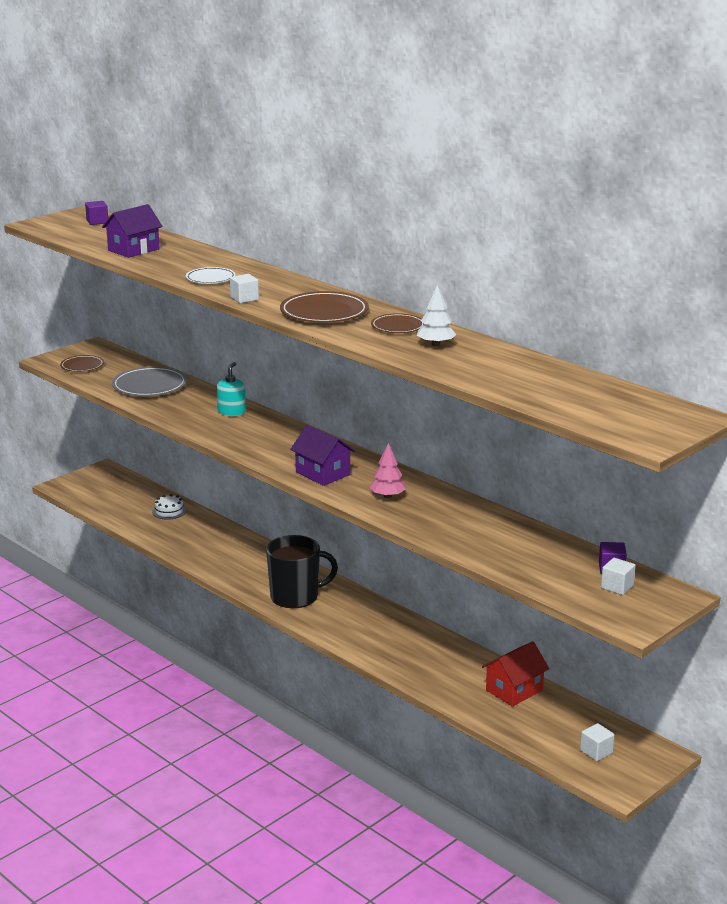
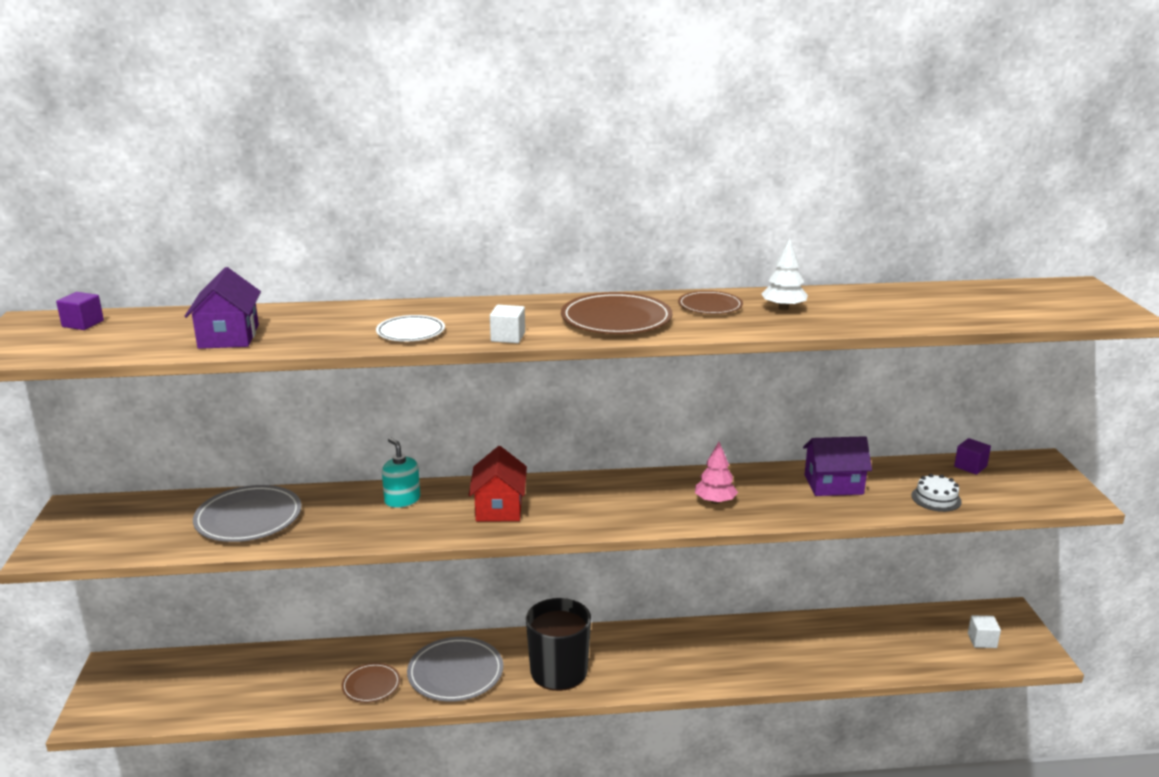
camera: 50 degrees left, 0 degrees up
brown plate [60,355,104,372] -> brown plate moved to [341,663,400,703]
white cake [152,494,186,520] -> white cake moved to [911,474,962,512]
purple house [290,425,355,486] -> purple house moved to [803,436,872,496]
red house [482,641,549,707] -> red house moved to [469,446,527,521]
white cube [601,558,636,595] -> none
none -> grey plate [407,637,503,702]

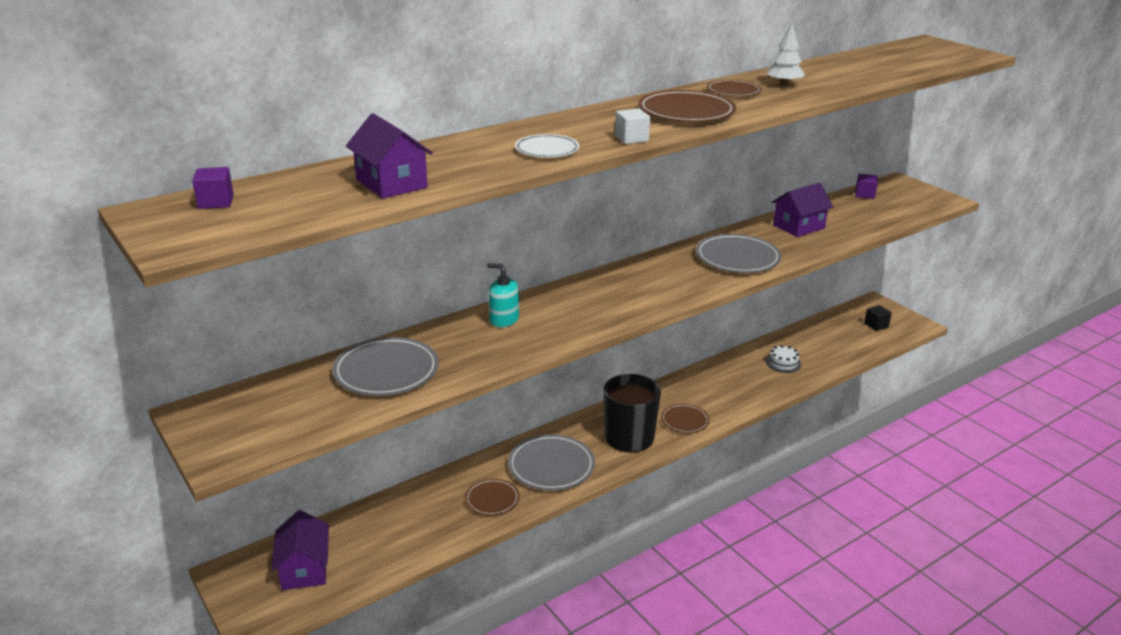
camera: 30 degrees left, 5 degrees up
red house [469,446,527,521] -> none
pink tree [695,442,738,504] -> grey plate [696,234,781,273]
white cake [911,474,962,512] -> white cake moved to [766,345,801,373]
white cube [968,615,1001,648] -> black cube [864,305,892,331]
none -> purple house [271,510,329,590]
none -> brown plate [661,404,710,433]

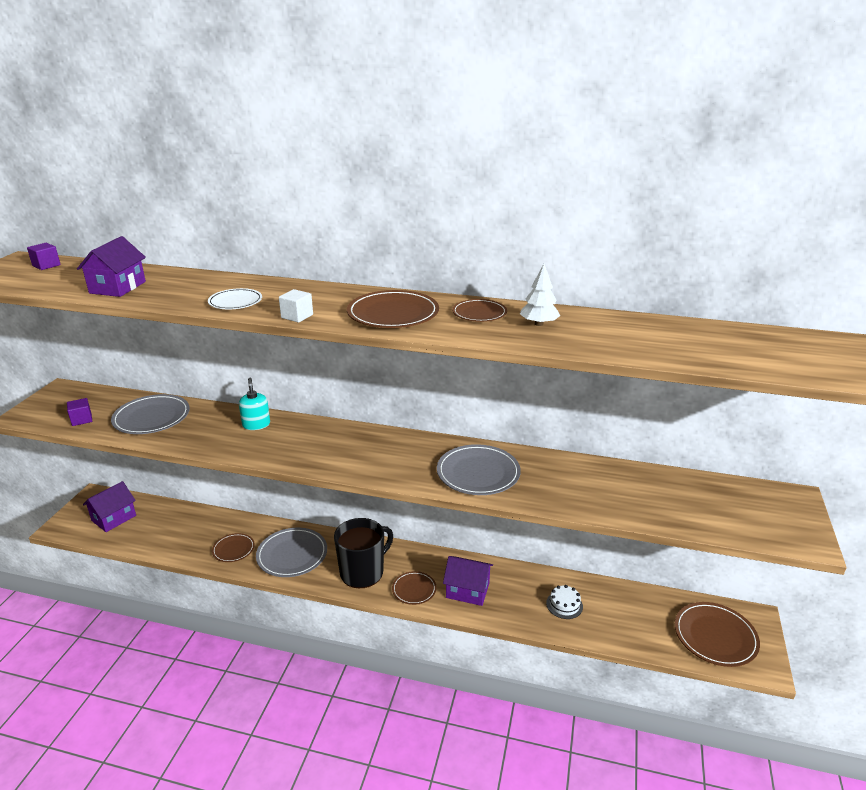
camera: 50 degrees right, 0 degrees up
purple house [771,183,833,237] -> purple house moved to [443,556,493,606]
purple cube [855,174,878,199] -> purple cube moved to [67,398,92,426]
black cube [864,305,892,331] -> brown plate [675,602,760,667]

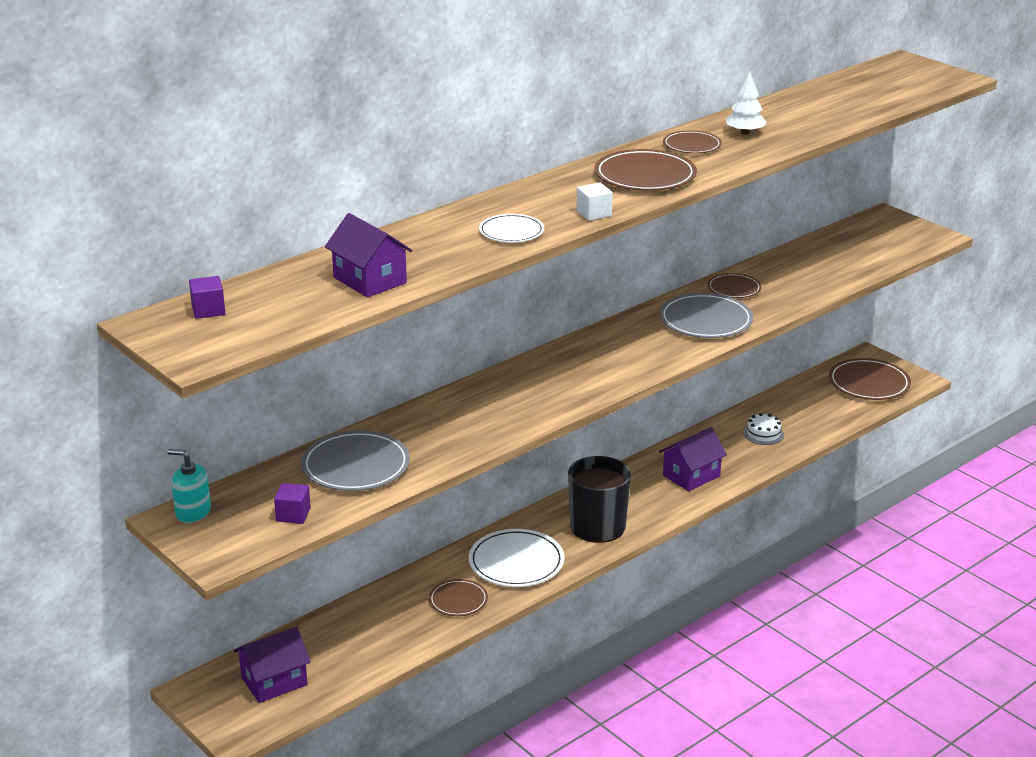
camera: 55 degrees left, 0 degrees up
purple house [83,481,136,532] -> purple house turned 75 degrees clockwise [234,627,311,703]
turquoise soap dispenser [239,378,270,430] -> turquoise soap dispenser moved to [168,449,211,523]
grey plate [256,528,327,577] -> white plate [469,529,564,587]
brown plate [392,571,436,605] -> brown plate moved to [708,273,762,298]

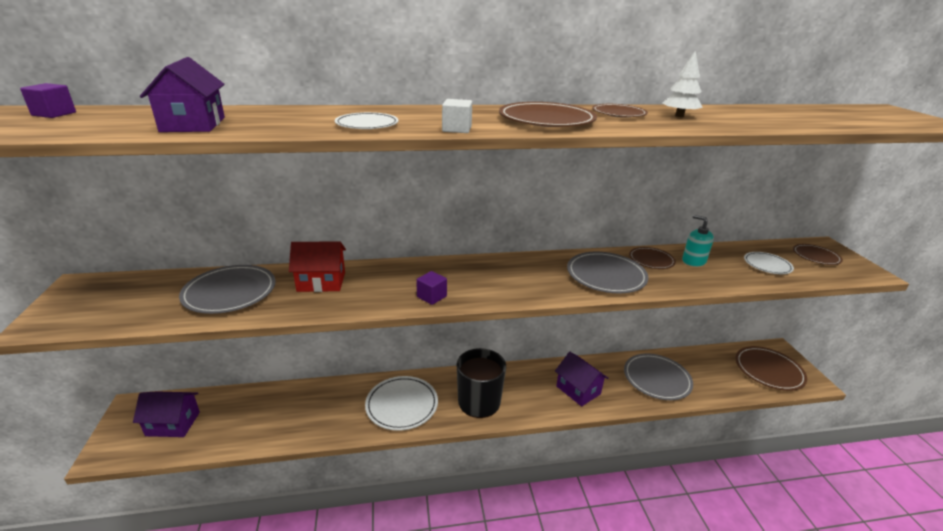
camera: 30 degrees right, 0 degrees up
turquoise soap dispenser [168,449,211,523] -> turquoise soap dispenser moved to [682,215,714,267]
purple cube [274,483,311,524] -> purple cube moved to [416,271,447,305]
brown plate [429,579,488,616] -> brown plate moved to [793,244,843,265]
purple house [659,427,727,491] -> purple house turned 60 degrees clockwise [555,352,608,407]
white cake [743,413,784,445] -> grey plate [624,353,693,400]
none -> red house [289,242,346,292]
none -> white plate [744,252,794,274]

